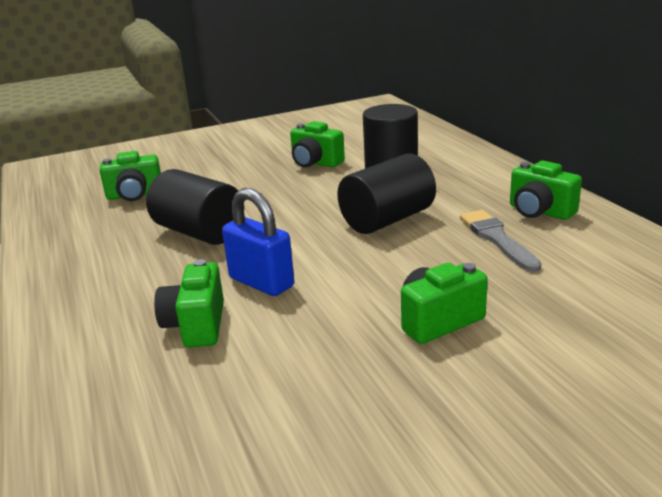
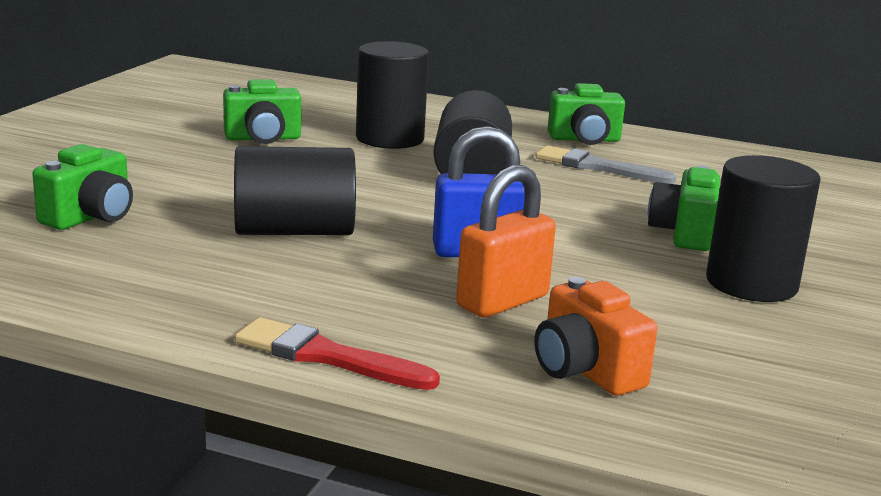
camera: 50 degrees left, 5 degrees down
green camera [154,259,224,347] -> orange padlock [456,165,556,318]
none -> red brush [235,317,440,390]
none -> orange camera [534,277,657,396]
none -> black cylinder [706,155,821,302]

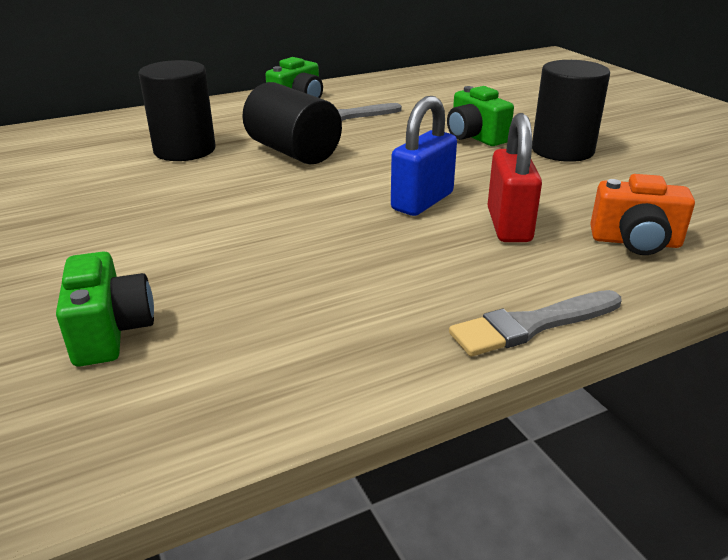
camera: 45 degrees left, 10 degrees up
green camera [223,80,301,144] -> none
black cylinder [234,146,356,235] -> none
red brush [235,317,440,390] -> grey brush [449,290,622,356]
orange padlock [456,165,556,318] -> red padlock [488,113,542,242]

